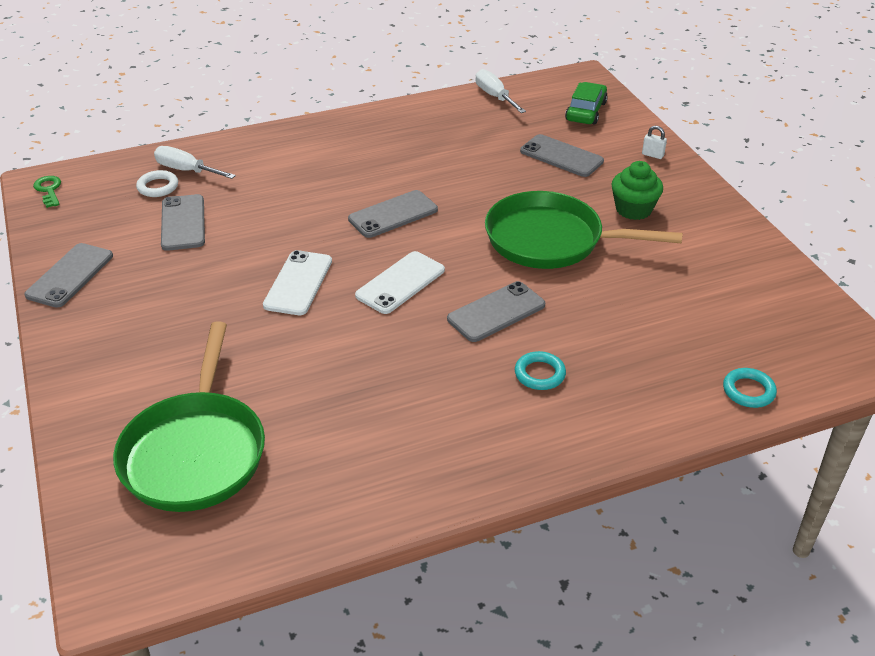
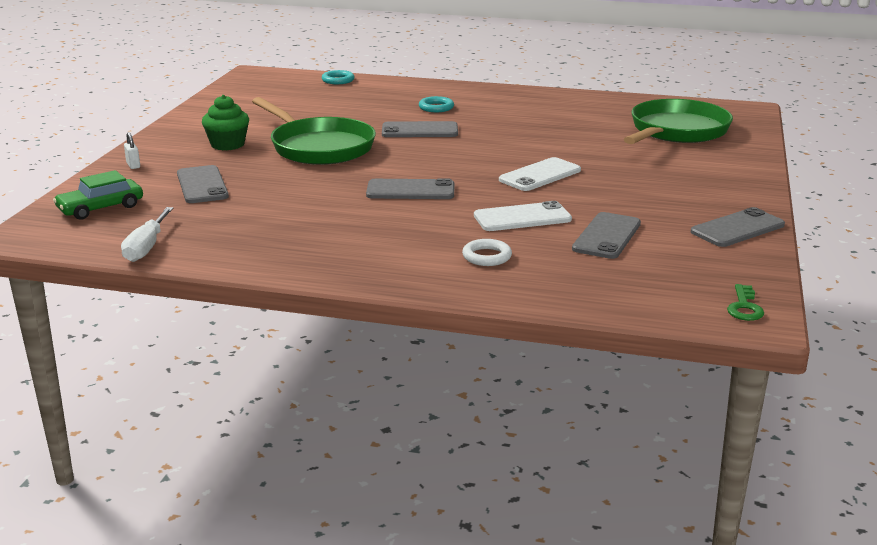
camera: 145 degrees left, 15 degrees down
white ring [136,170,178,197] -> white ring moved to [462,239,512,266]
white screwdriver [154,146,236,179] -> none
white phone [355,251,445,314] -> white phone moved to [474,201,572,231]

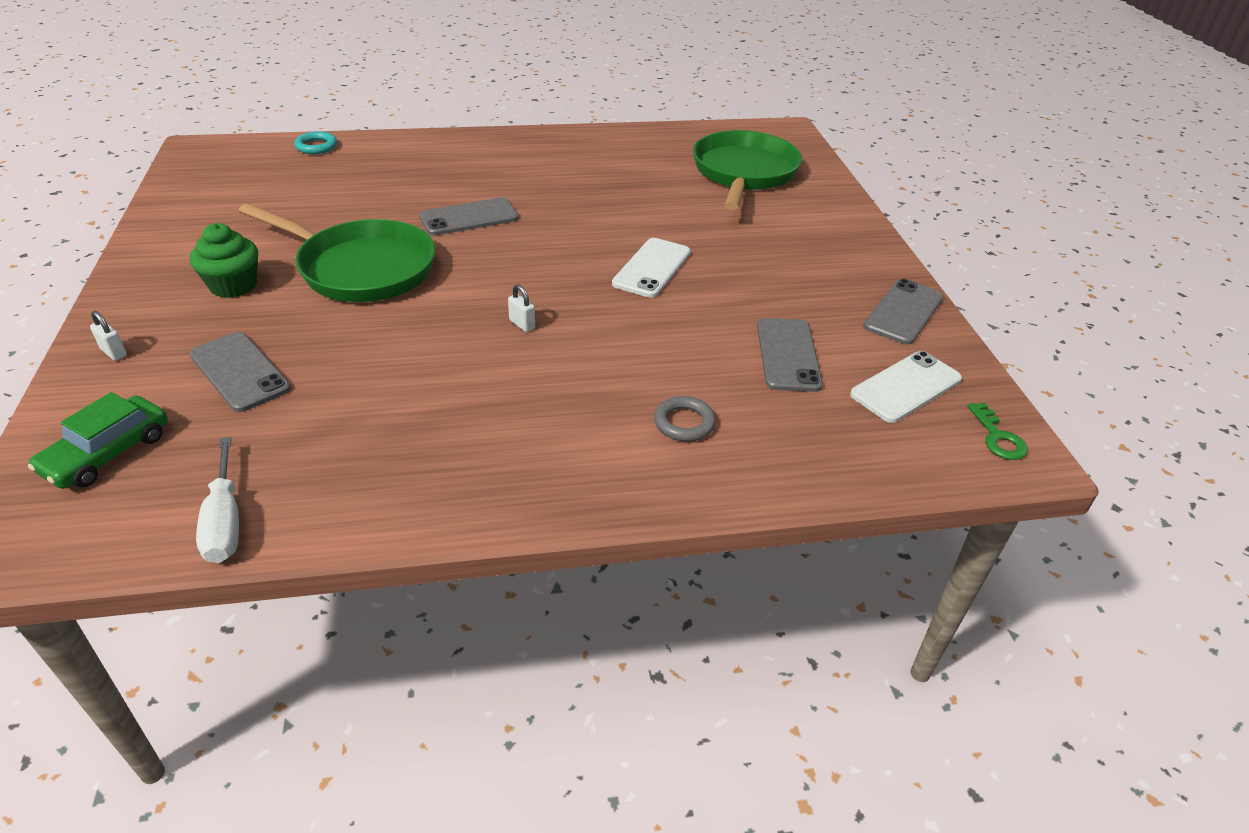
camera: 25 degrees left, 15 degrees up
grey phone [366,178,455,199] -> white padlock [508,284,535,332]
turquoise ring [419,96,454,112] -> none
white ring [462,239,512,266] -> grey ring [654,396,716,441]
white phone [474,201,572,231] -> white phone moved to [850,351,962,423]

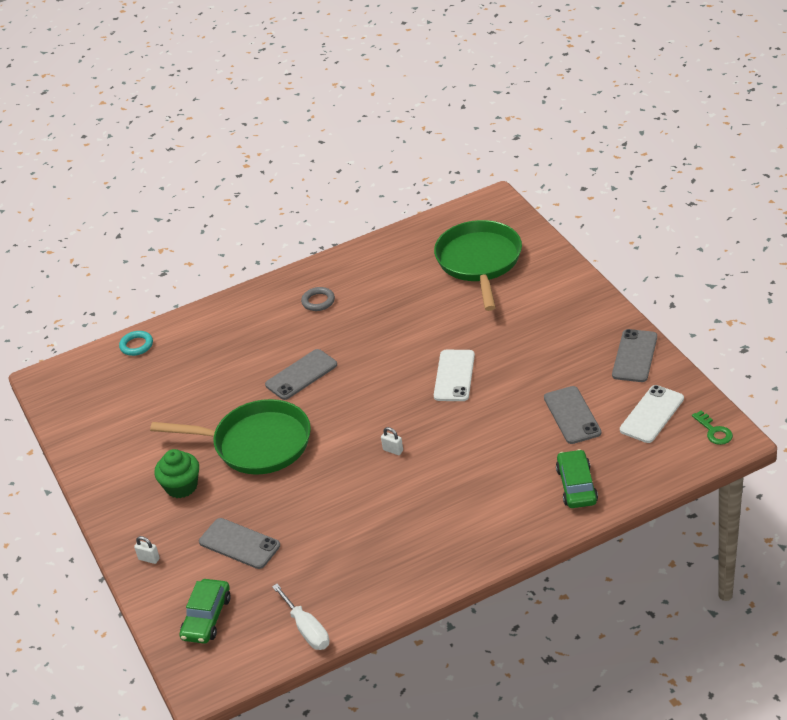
camera: 10 degrees left, 0 degrees up
grey ring [654,396,716,441] -> grey ring moved to [301,287,335,311]
none -> green car [556,449,598,508]

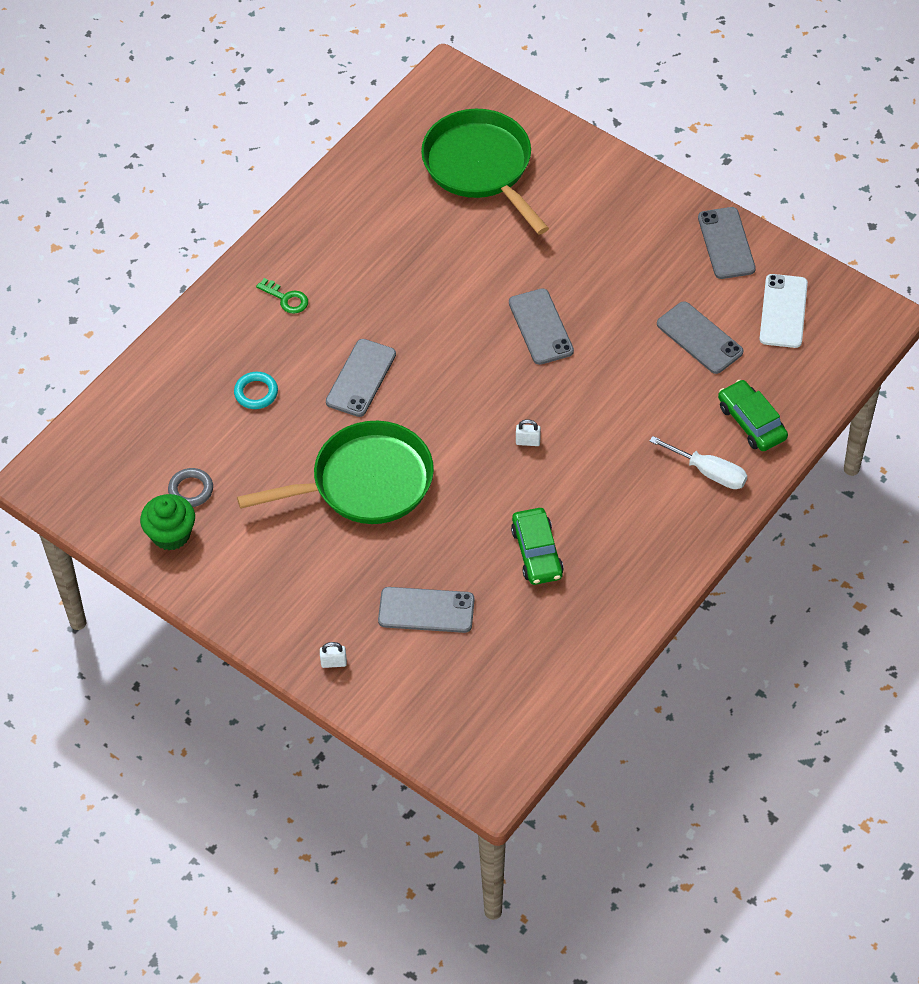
camera: 30 degrees left, 15 degrees up
turquoise ring [119,331,153,356] -> turquoise ring moved to [234,372,278,409]
green cupcake [154,449,199,498] -> green cupcake moved to [140,494,195,551]
green car [179,579,231,644] -> green car moved to [511,508,564,585]
white screwdriver [272,584,329,650] -> white screwdriver moved to [650,436,747,489]
grey ring [301,287,335,311] -> grey ring moved to [168,468,213,507]
white phone [434,350,475,401] -> grey phone [509,288,574,365]
green key [692,410,733,445] -> green key moved to [256,278,308,314]

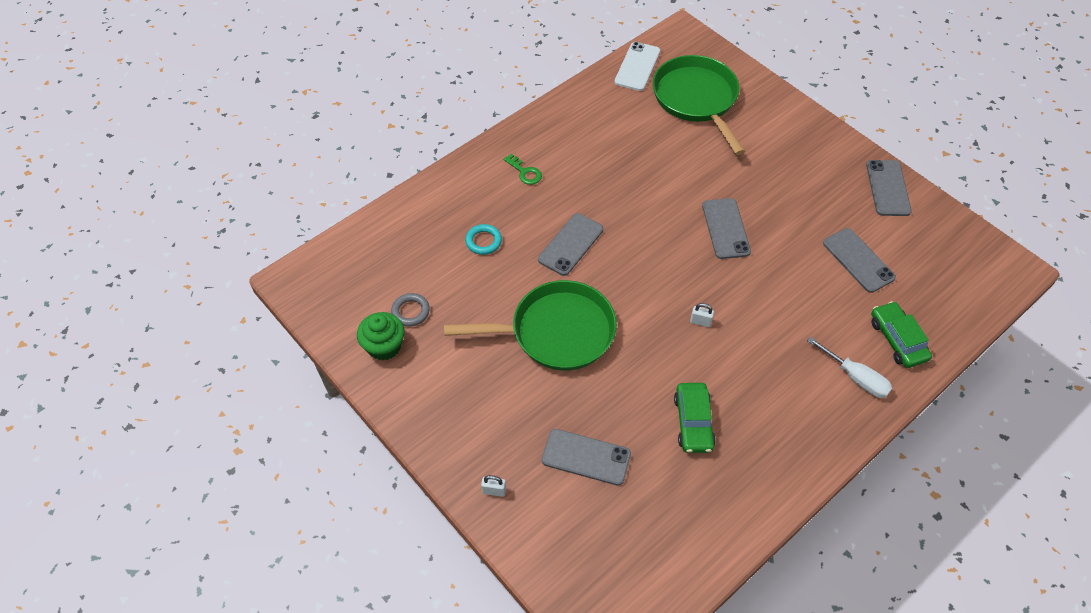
camera: 10 degrees right, 0 degrees up
white phone [759,274,808,348] -> white phone moved to [614,42,660,91]

